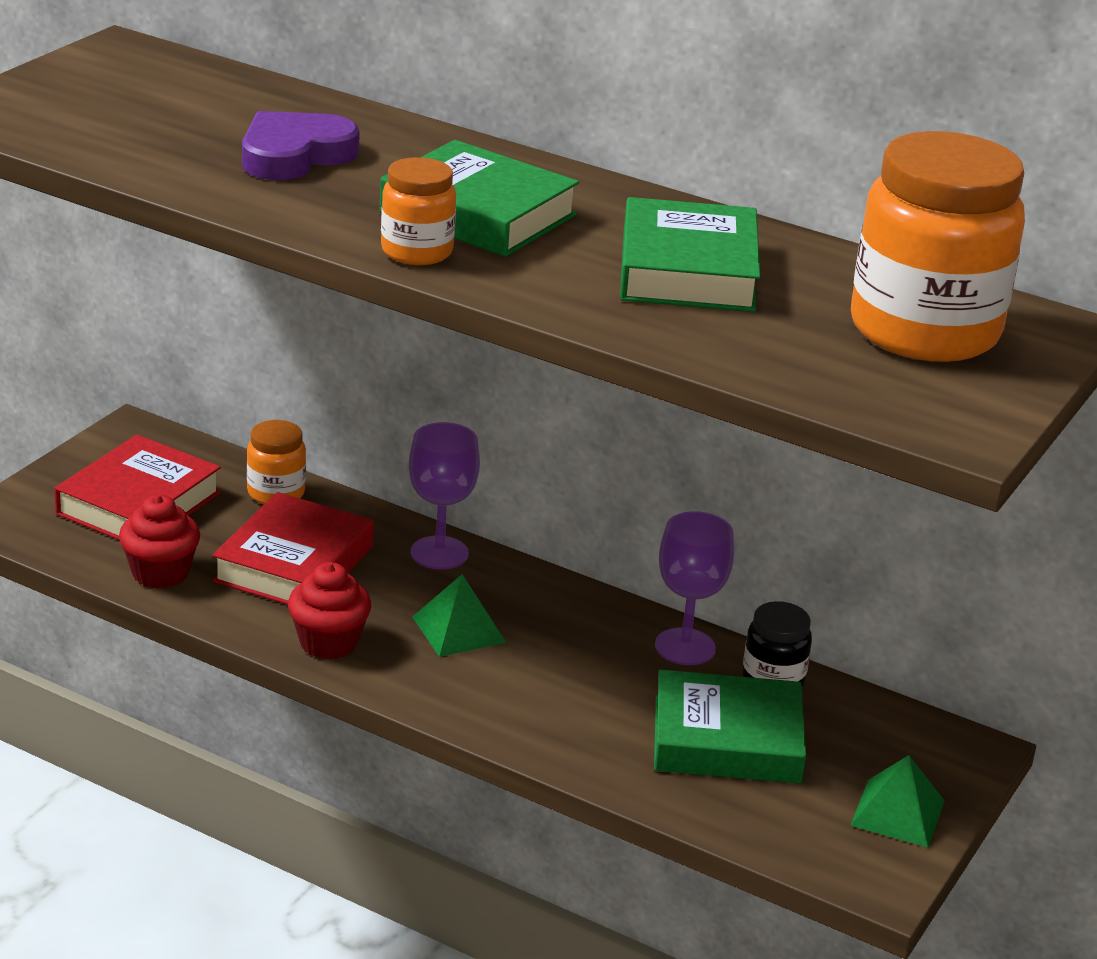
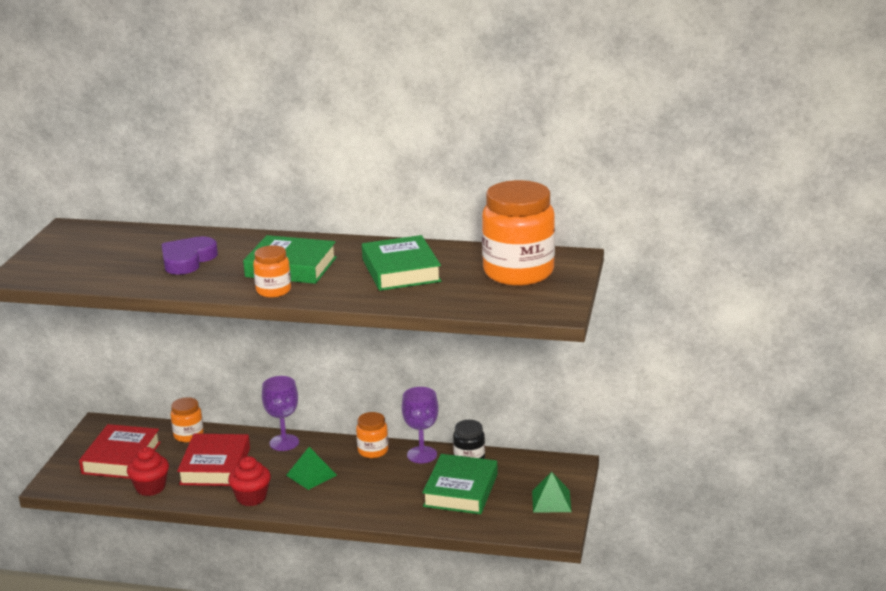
camera: 15 degrees left, 5 degrees down
green book [654,669,806,784] -> green book turned 60 degrees counterclockwise [422,454,497,514]
none -> orange jar [356,412,388,458]

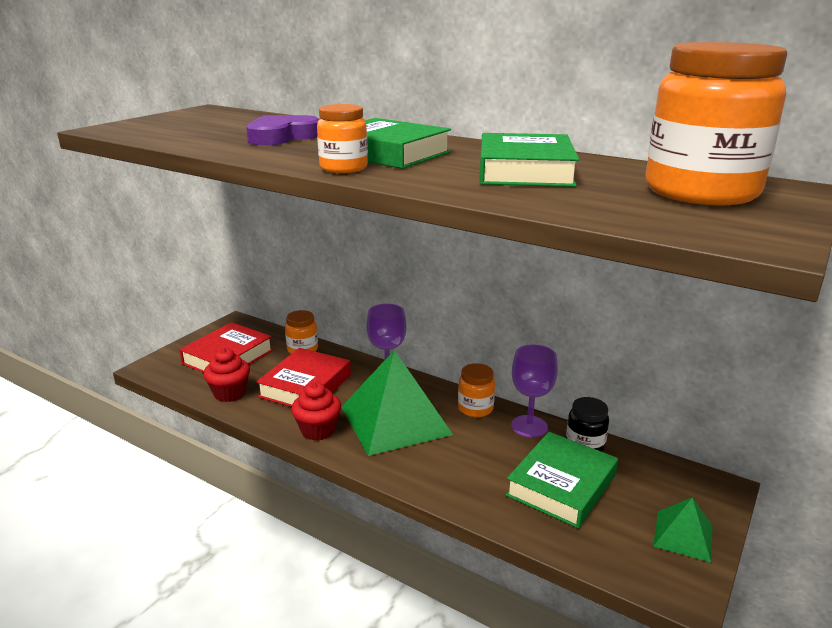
camera: 20 degrees right, 0 degrees up
green pyramid [286,447,337,490] -> green pyramid [342,350,453,456], size x2.06

